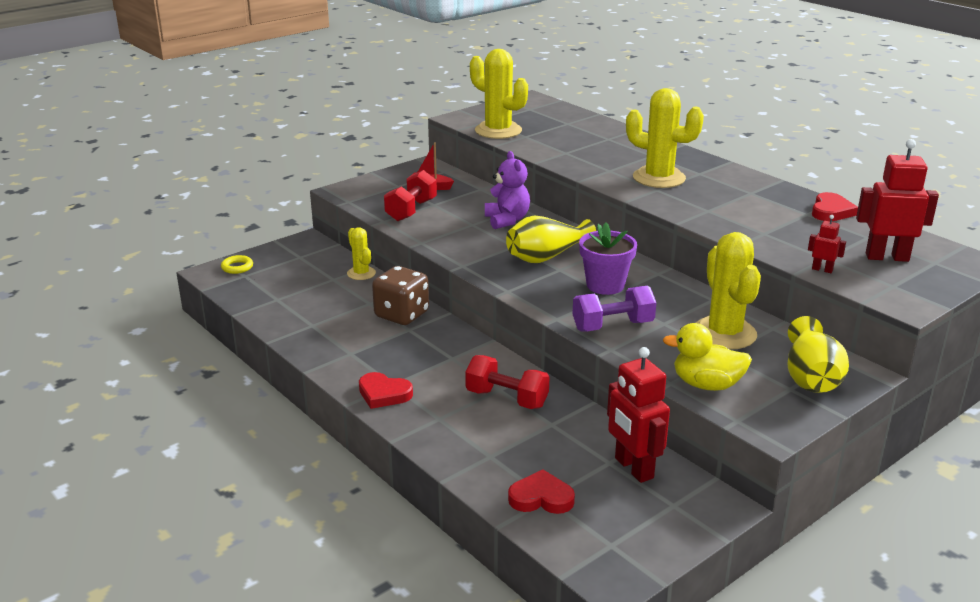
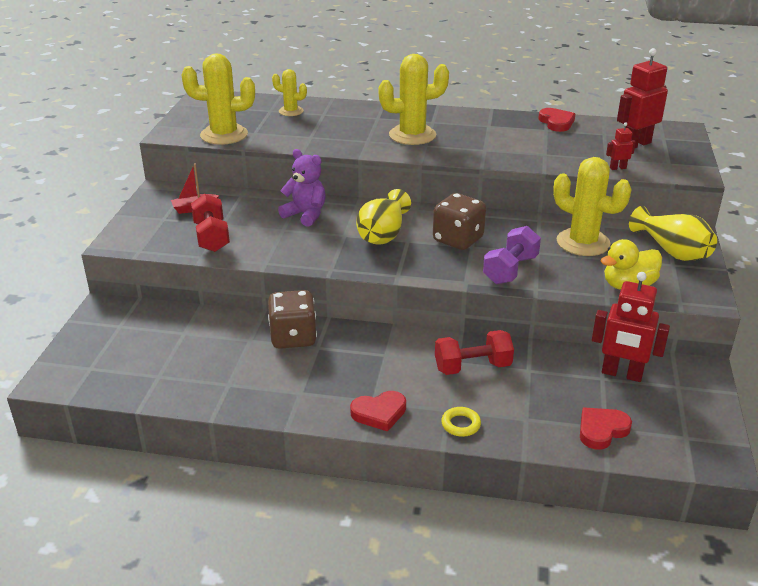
camera: 40 degrees left, 5 degrees up
yellow ring [221,255,253,274] -> yellow ring moved to [441,407,481,437]
yellow cactus [347,227,376,280] -> yellow cactus moved to [272,69,307,116]
purple flower pot [579,222,637,295] -> brown dice [433,193,486,250]

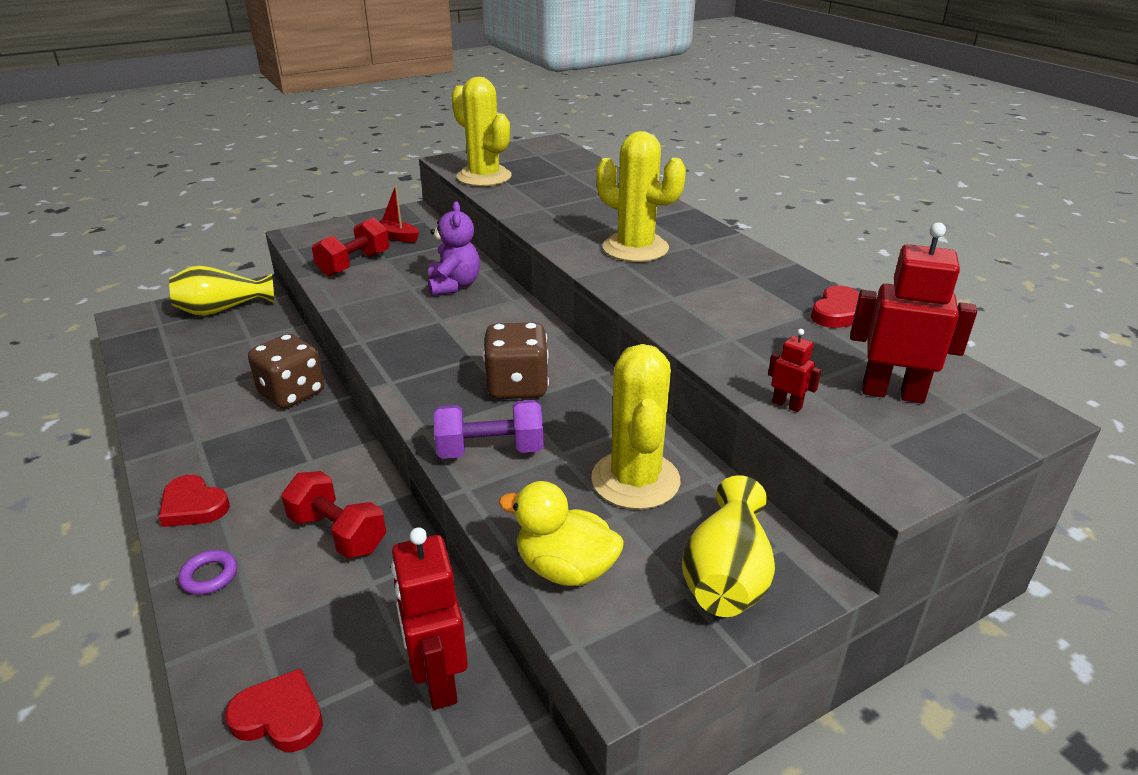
camera: 50 degrees right, 0 degrees up
yellow cactus [272,69,307,116] -> none
yellow vase [356,189,411,244] -> yellow vase moved to [169,266,274,315]
yellow ring [441,407,481,437] -> purple ring [178,550,237,595]

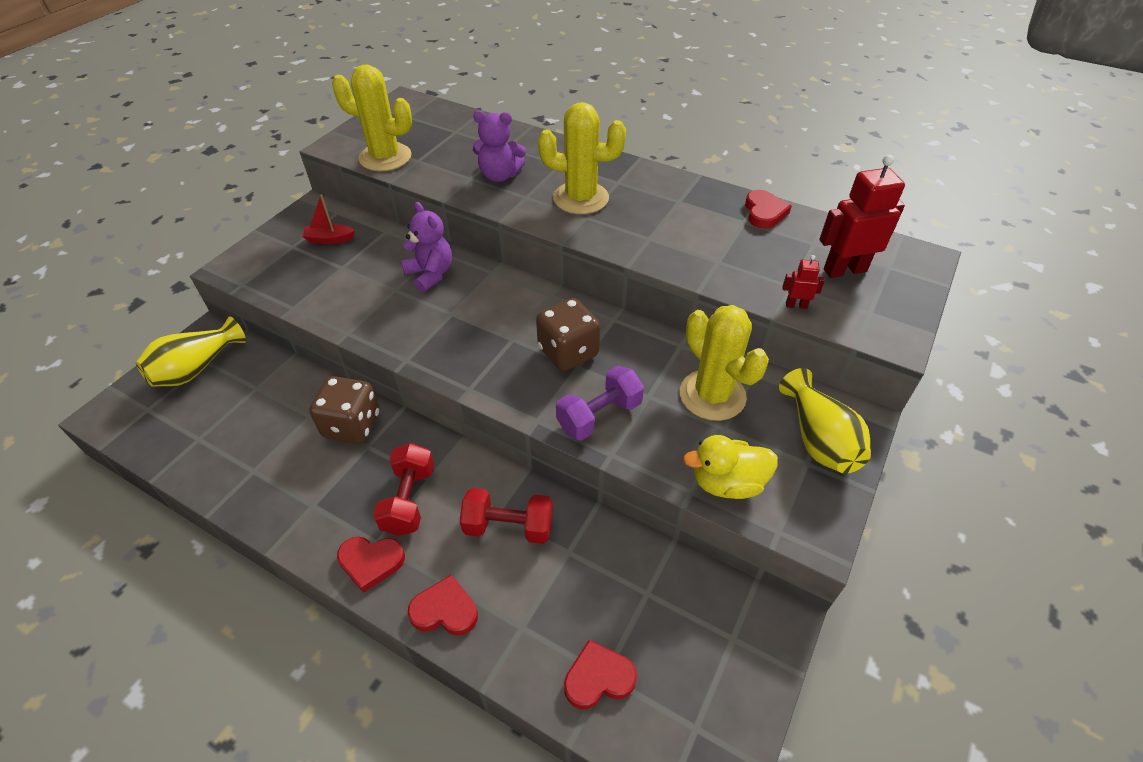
camera: 30 degrees left, 15 degrees up
purple ring [178,550,237,595] -> red heart [408,575,478,636]
red dumbbell [312,218,389,277] -> red dumbbell moved to [373,443,434,536]
red robot [391,527,468,710] -> none
none -> purple teddy bear [473,111,526,182]

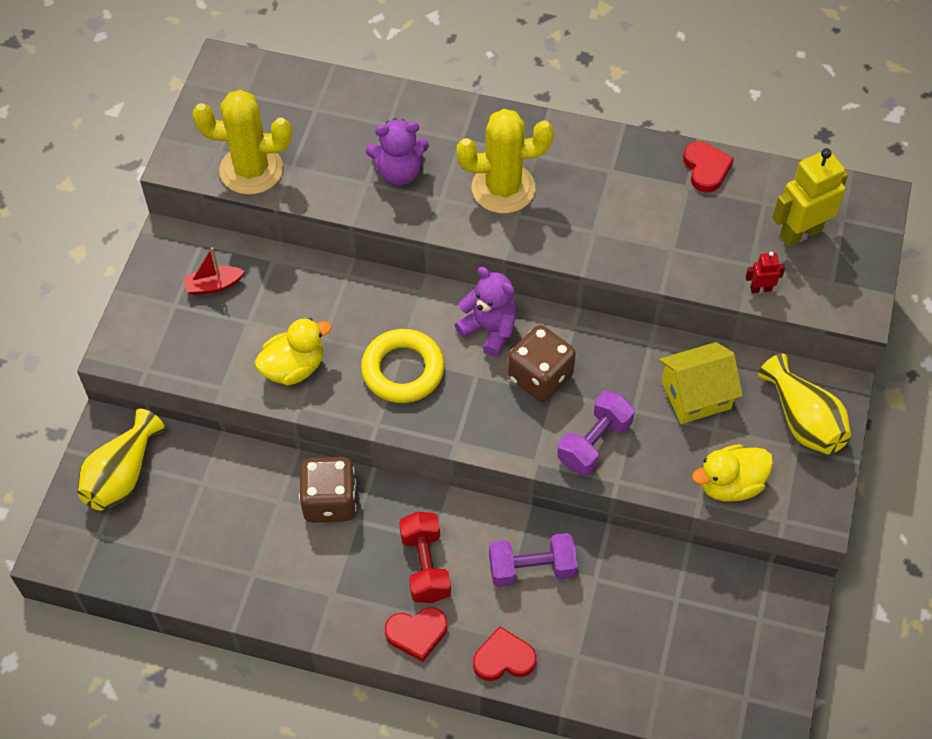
camera: 15 degrees left, 10 degrees up
purple teddy bear [401,202,452,292] -> purple teddy bear moved to [455,267,517,357]
red dumbbell [460,488,553,544] -> purple dumbbell [489,533,578,587]
red heart [564,640,637,709] -> none
yellow cactus [680,305,769,421] -> yellow house [659,342,743,424]
red robot [819,155,905,278] -> yellow robot [772,148,848,247]
none -> yellow duck [255,318,332,386]
none -> yellow ring [361,329,445,403]

